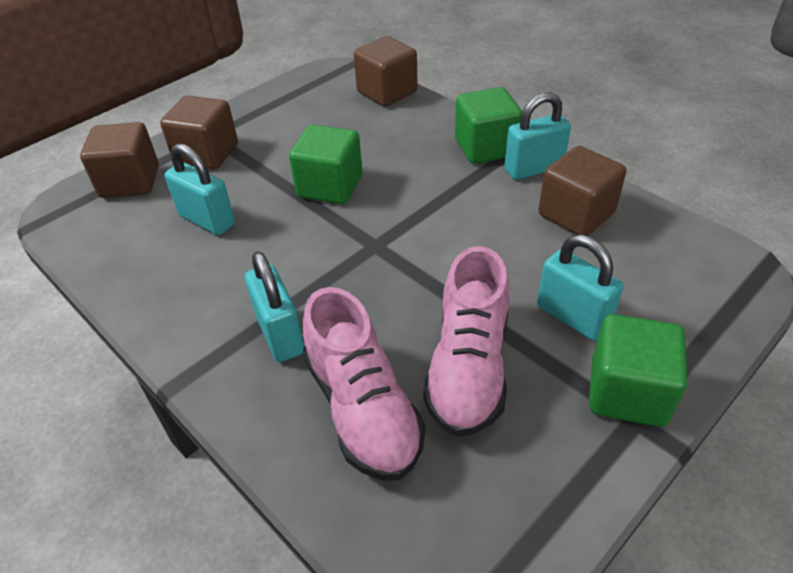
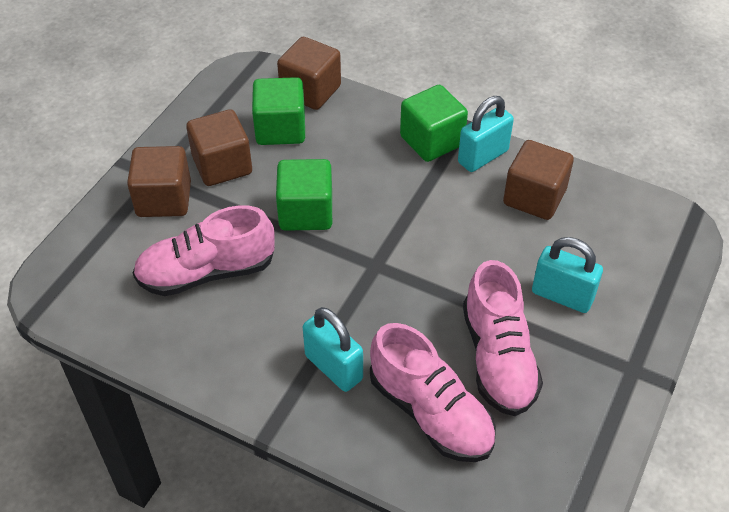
camera: 20 degrees left, 5 degrees up
brown cube [80,122,159,198] -> brown cube moved to [186,109,252,186]
turquoise padlock [165,143,235,235] -> pink shoe [133,205,275,296]
green cube [589,314,687,427] -> green cube moved to [252,77,305,145]

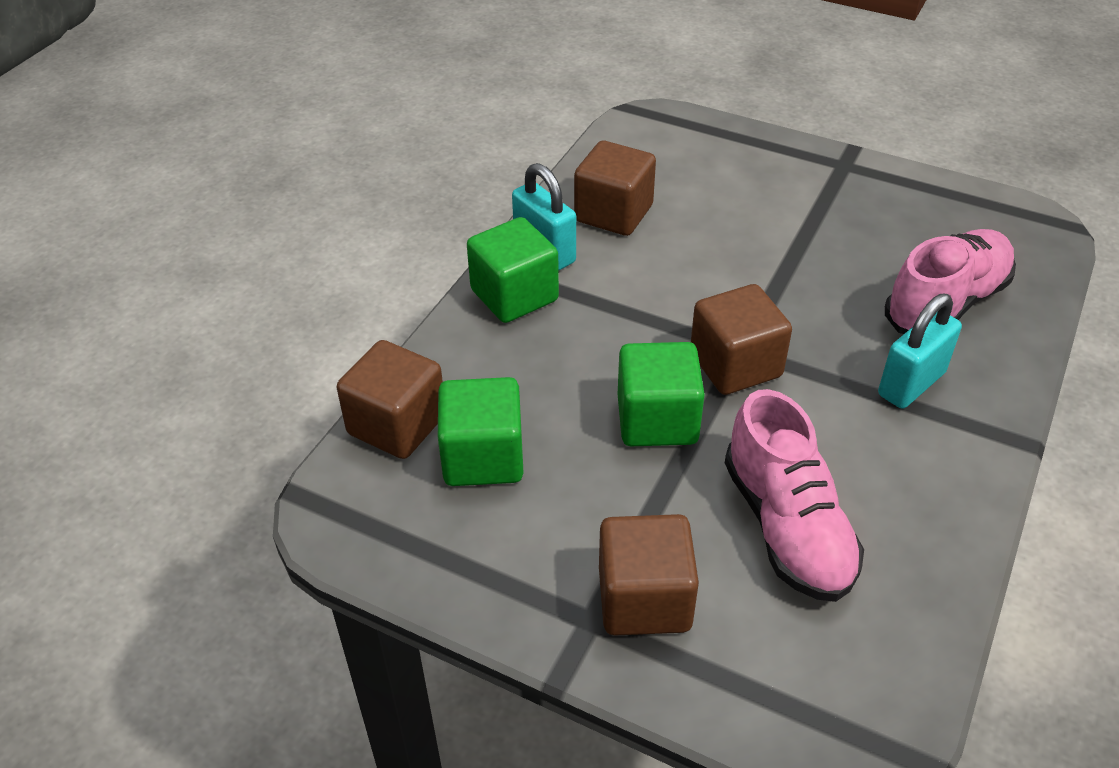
camera: 90 degrees left, 5 degrees down
brown cube [186,109,252,186] -> brown cube moved to [691,284,792,395]
pink shoe [463,260,543,416] -> none
turquoise padlock [532,237,603,313] -> none

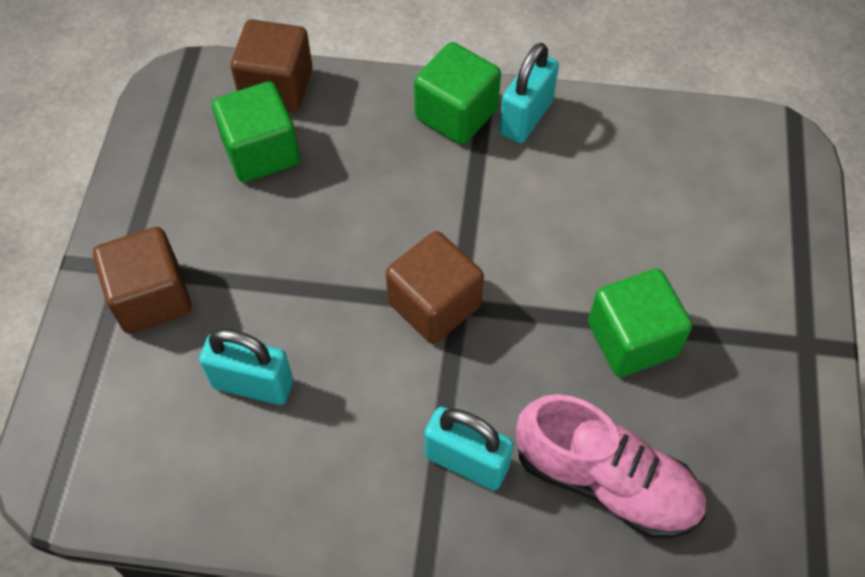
camera: 70 degrees right, 15 degrees up
brown cube [574,141,656,236] -> none
green cube [618,342,705,446] -> green cube moved to [588,269,692,377]
pink shoe [725,389,864,602] -> turquoise padlock [199,329,293,405]

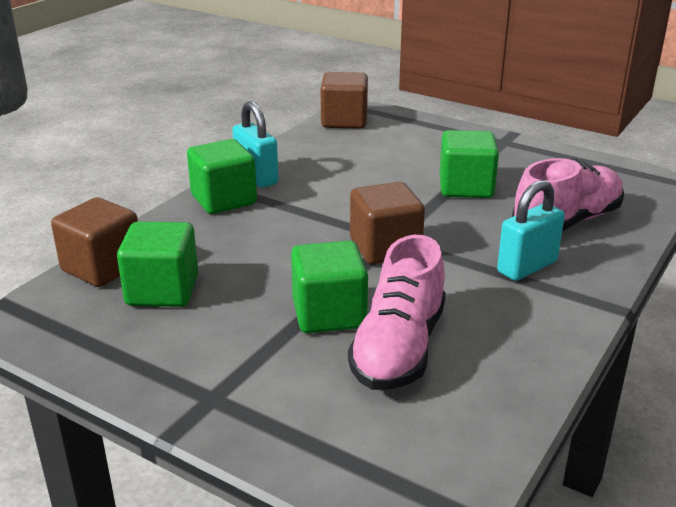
camera: 65 degrees left, 30 degrees down
brown cube [93,227,191,334] -> brown cube moved to [321,72,368,129]
turquoise padlock [199,329,293,405] -> pink shoe [348,235,446,390]
none -> green cube [291,241,368,333]

